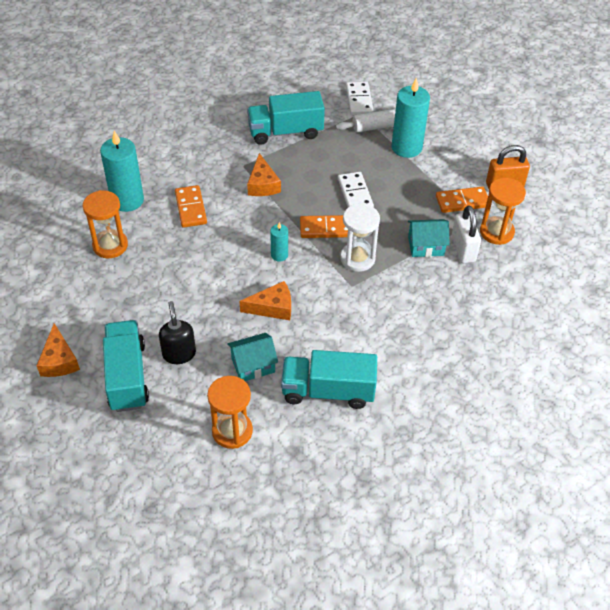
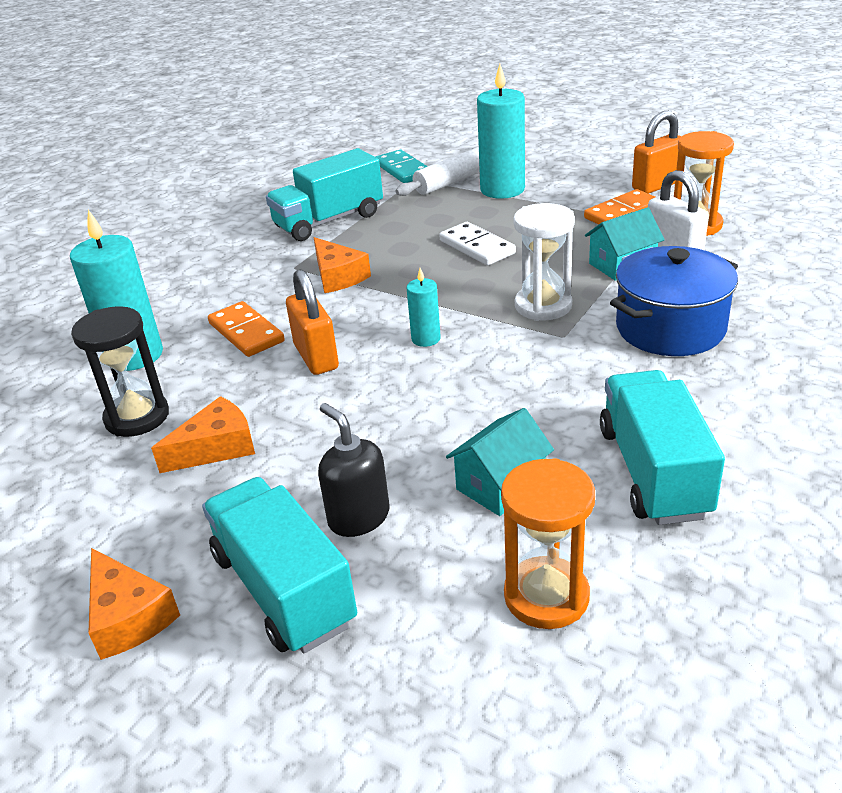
camera: 20 degrees left, 15 degrees down
orange hourglass [83,190,128,258] -> black hourglass [71,306,169,437]
orange cheese [239,281,291,320] -> orange cheese moved to [151,396,255,473]
turquoise truck [281,350,377,409] -> turquoise truck turned 105 degrees clockwise [600,370,725,525]
orange domino [300,215,348,238] -> none
white domino [346,81,374,115] -> turquoise domino [376,150,428,183]
none -> orange padlock [286,269,339,375]
none -> blue pot [610,246,738,356]

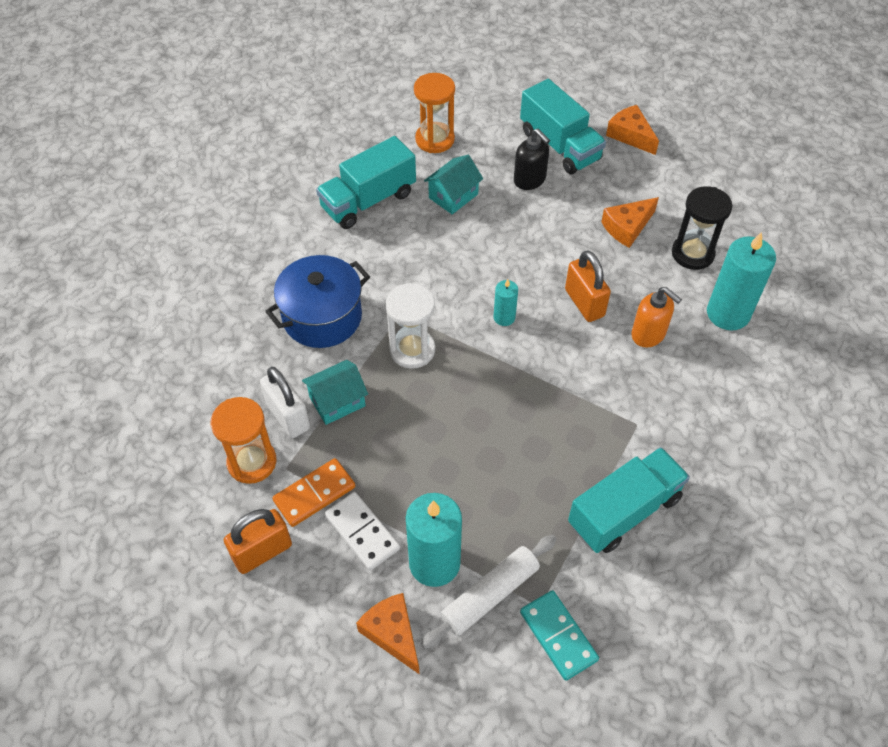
camera: 175 degrees right, 20 degrees up
orange domino [208,301,285,357] -> orange soap dispenser [631,287,682,348]
orange cheese [314,237,371,293] -> orange cheese moved to [356,593,420,675]
white domino [439,222,516,265] -> white domino moved to [325,492,400,571]
turquoise truck [600,370,725,525] -> turquoise truck turned 60 degrees clockwise [316,136,416,229]

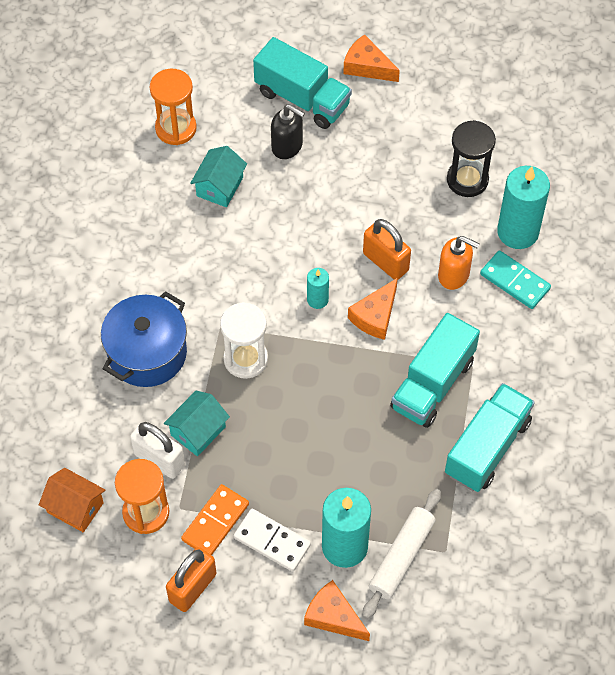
camera: 20 degrees left, 5 degrees up
turquoise truck [316,136,416,229] -> turquoise truck moved to [390,313,480,428]
turquoise domino [520,590,599,681] -> turquoise domino moved to [480,250,551,309]
orange cheese [601,197,659,248] -> orange cheese moved to [348,278,398,340]
none -> orange house [39,468,105,533]

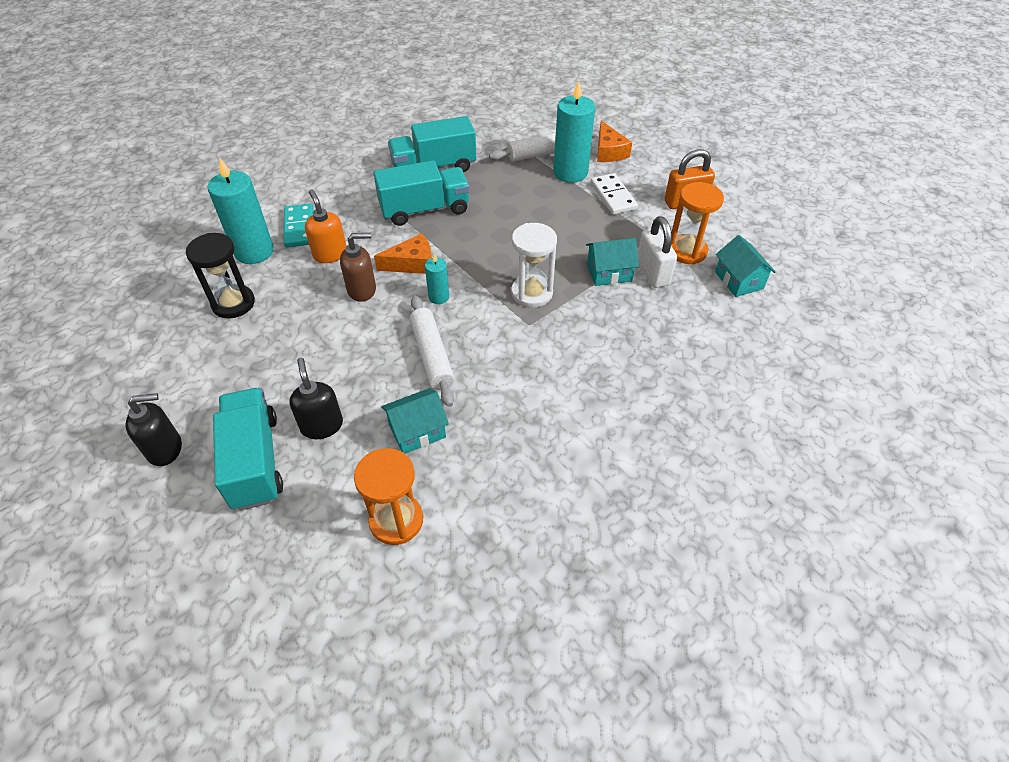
camera: 140 degrees left, 10 degrees down
orange house [39,468,105,533] -> turquoise house [715,235,776,297]
blue pot [101,291,187,387] -> none
orange domino [181,484,249,555] -> none
orange cheese [343,34,400,82] -> black soap dispenser [126,393,182,466]
orange padlock [363,219,411,280] -> brown soap dispenser [340,233,376,302]
none -> white rolling pin [409,296,454,407]

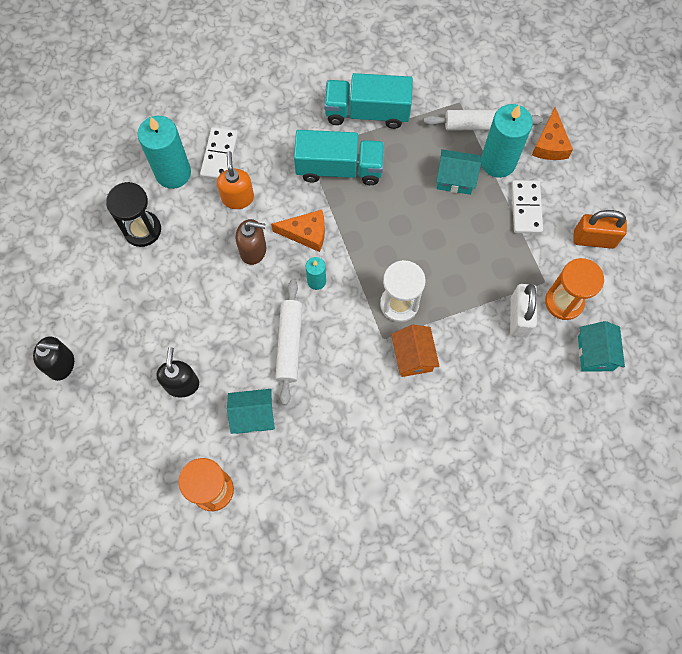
camera: 20 degrees right, 20 degrees up
turquoise truck [213,388,283,510] -> none
turquoise domino [284,203,314,247] -> white domino [200,127,238,180]
turquoise house [586,238,639,286] -> turquoise house moved to [436,149,481,195]
none -> orange house [391,325,440,377]

